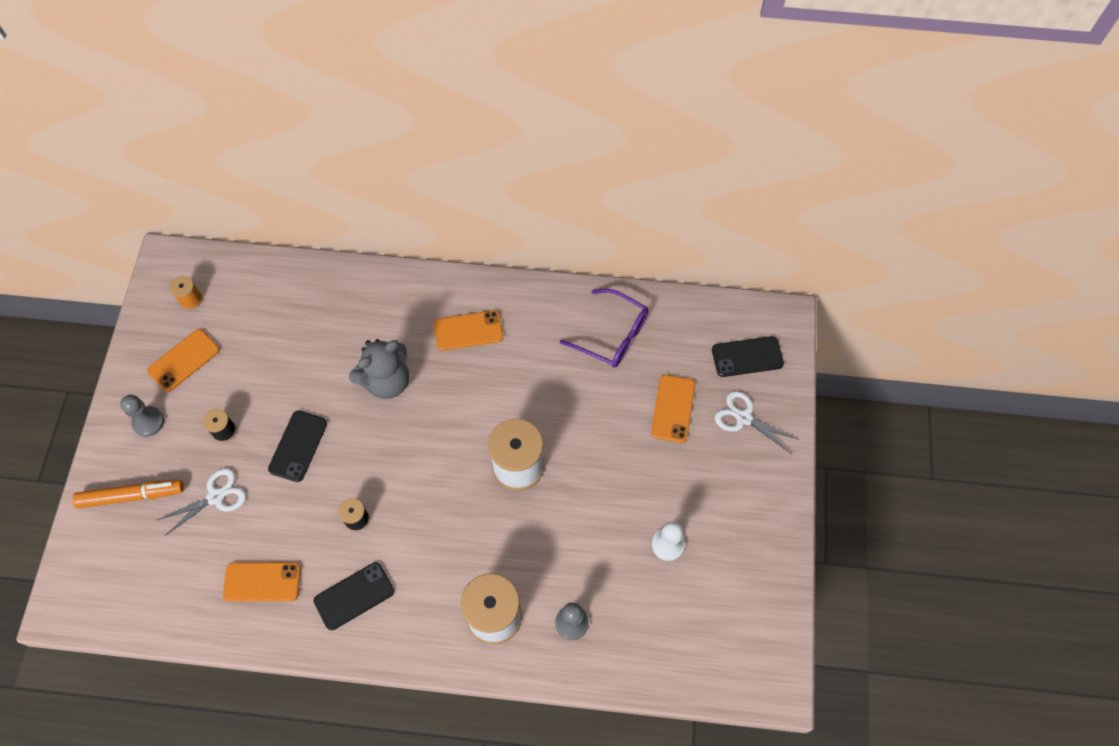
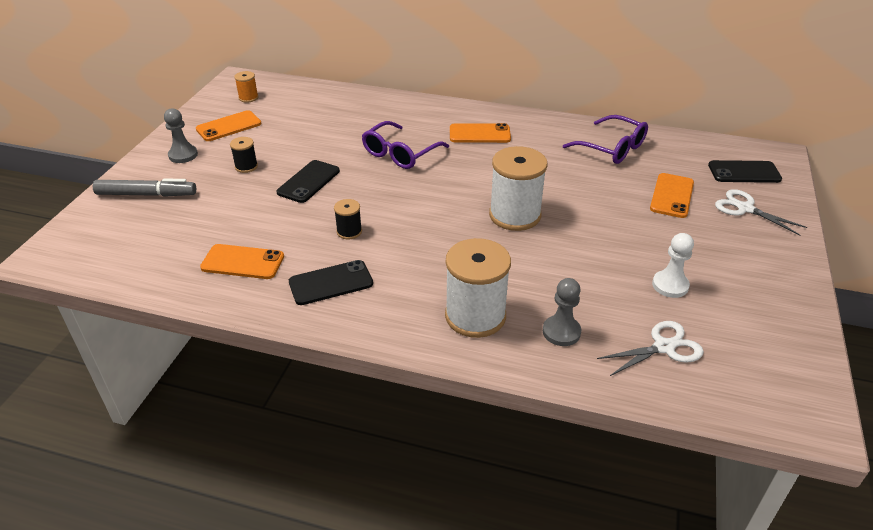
camera: 10 degrees right, 25 degrees down
orange marker [72,479,184,508] -> grey marker [93,179,196,197]
white scissors [157,468,246,536] -> white scissors moved to [597,321,704,376]
grey teddy bear [349,339,409,399] -> purple glasses [362,121,449,169]

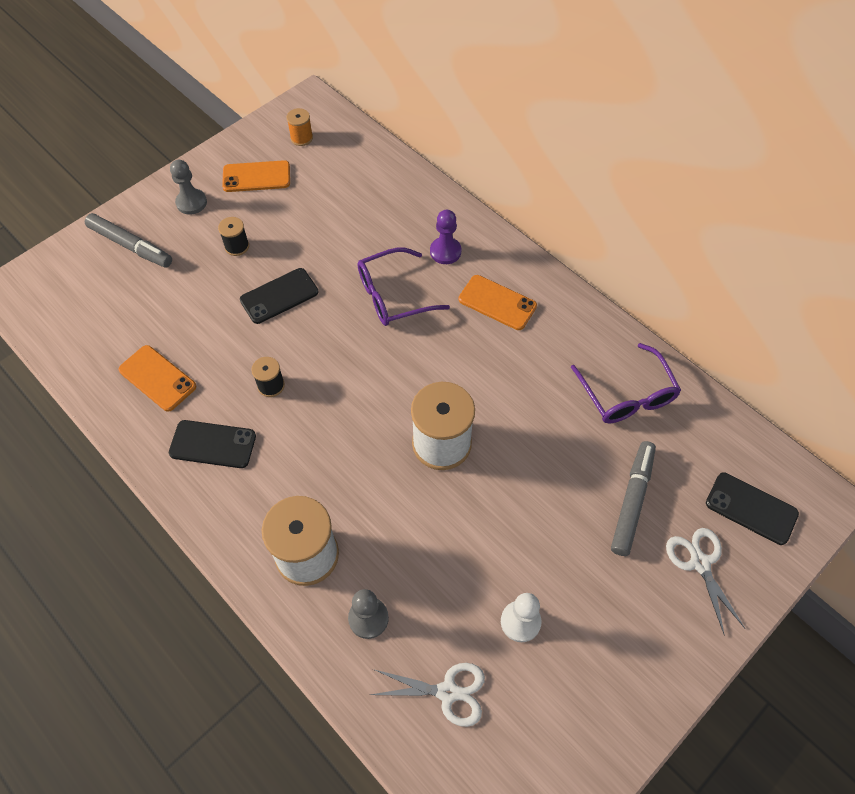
camera: 30 degrees right, 20 degrees up
orange phone [650,173,694,218] -> grey marker [611,441,656,556]
none -> purple pawn [430,210,461,264]

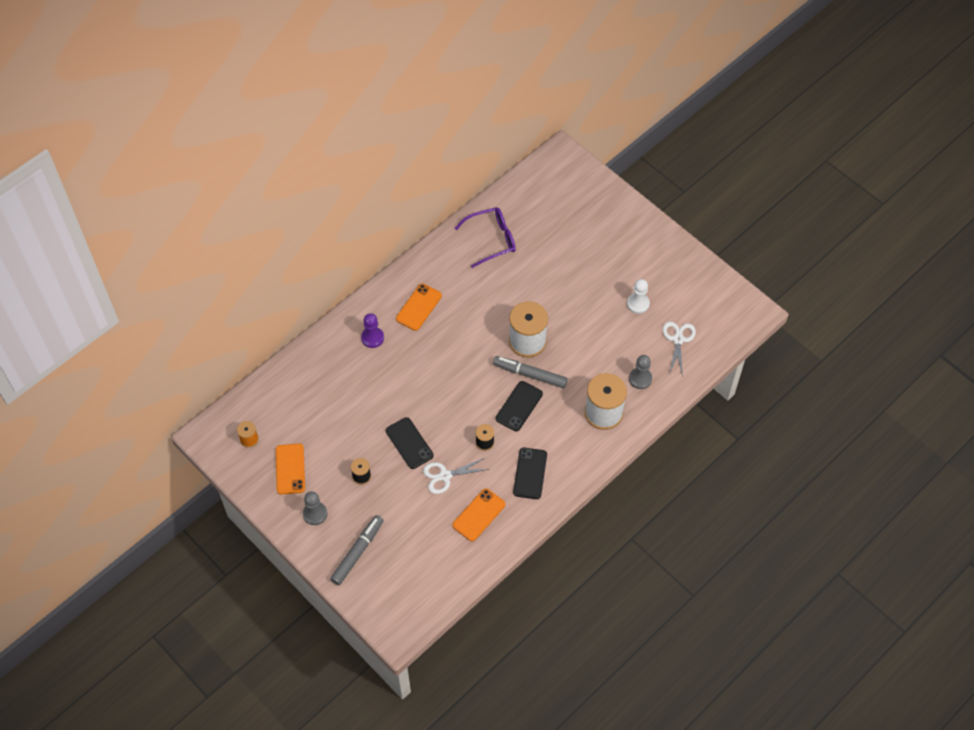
camera: 90 degrees left, 0 degrees up
purple glasses [357,247,450,326] -> none
grey marker [611,441,656,556] -> grey marker moved to [493,356,568,388]
white scissors [666,528,745,636] -> white scissors moved to [423,457,490,494]
black phone [706,473,799,545] -> black phone moved to [496,381,543,431]

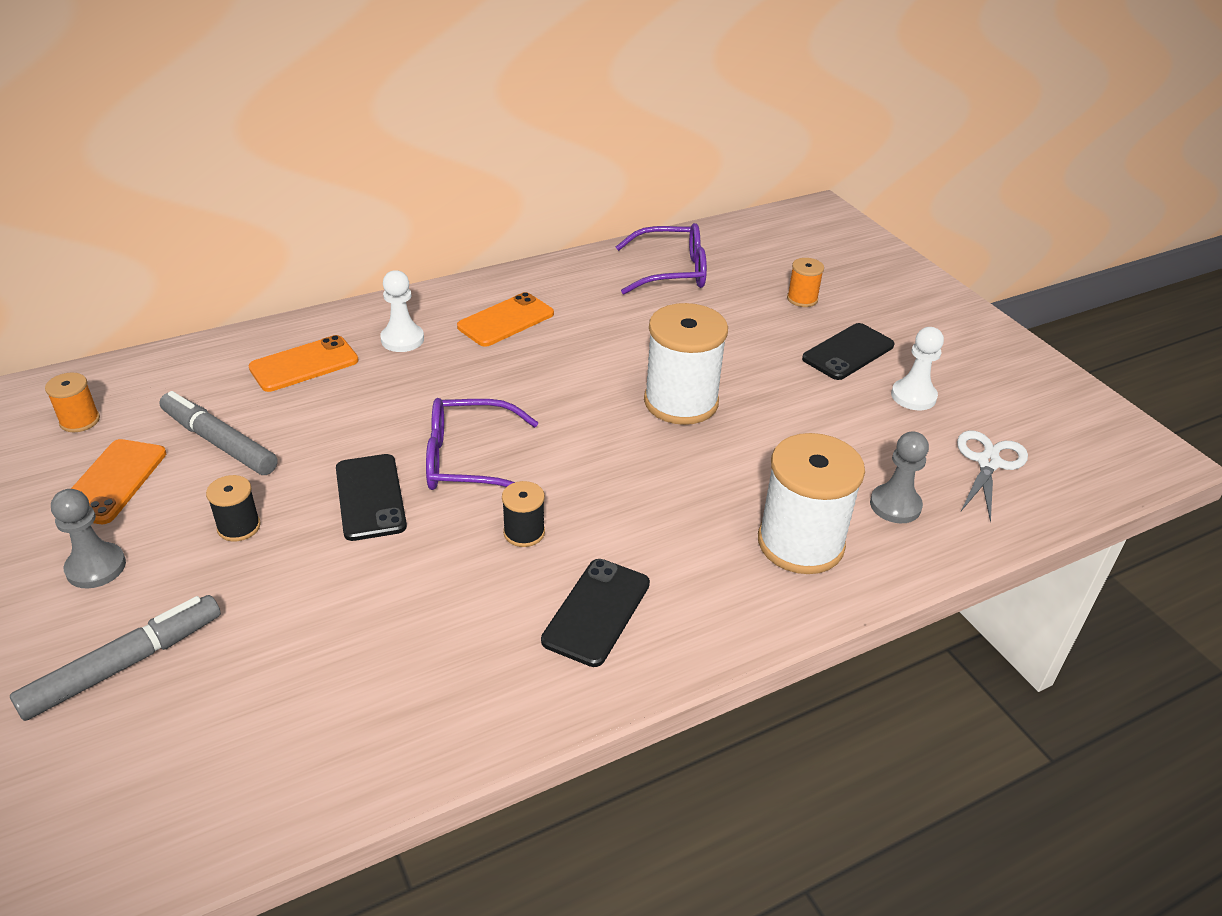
camera: 15 degrees right, 20 degrees down
purple pawn [361,313,384,348] -> white pawn [380,270,424,352]
white scissors [423,457,490,494] -> none
orange phone [452,488,505,541] -> orange phone moved to [248,335,359,392]
grey marker [493,356,568,388] -> grey marker moved to [159,391,278,475]
black phone [496,381,543,431] -> black phone moved to [802,323,894,380]
none -> purple glasses [426,398,539,490]
none -> orange spool [787,258,824,307]

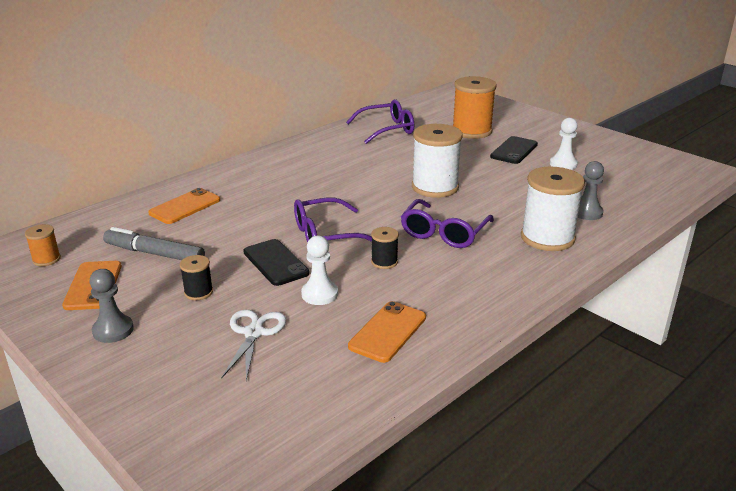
camera: 15 degrees left, 10 degrees down
grey marker [10,595,221,721] -> none
white pawn [380,270,424,352] -> white pawn moved to [301,235,338,305]
orange phone [457,292,554,347] -> orange phone moved to [348,301,426,363]
black phone [541,559,650,667] -> none
orange spool [787,258,824,307] -> orange spool [453,76,497,139], size x2.10
white scissors [957,431,1028,522] -> white scissors moved to [221,310,286,381]
none -> purple glasses [401,199,494,248]

